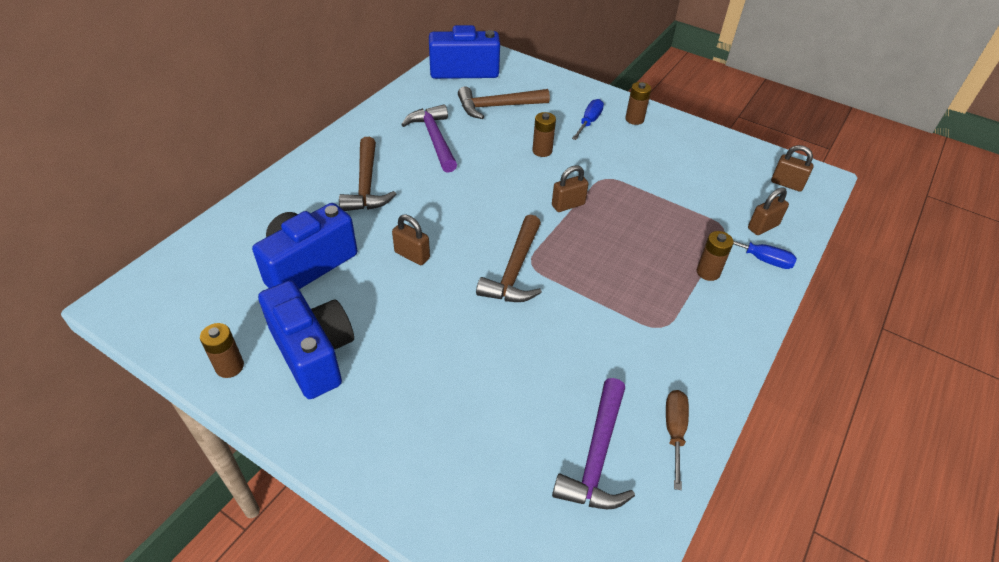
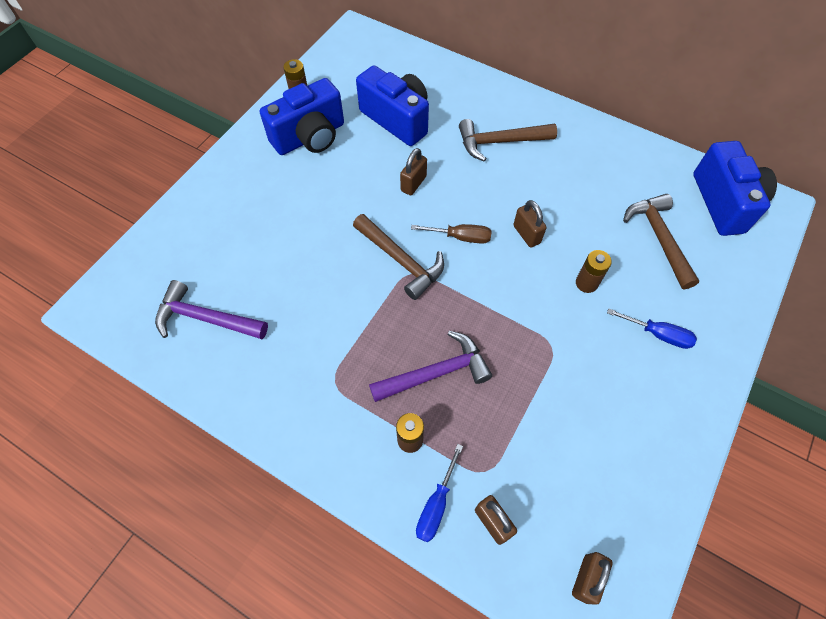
camera: 90 degrees right, 15 degrees up
purple hammer [401,104,457,173] -> purple hammer moved to [369,331,492,402]
brown hammer [476,215,542,302] -> brown hammer turned 150 degrees counterclockwise [353,214,444,300]
brown padlock [552,165,588,212] -> brown padlock moved to [513,200,547,248]
brown battery [625,82,651,125] -> none
brown screwdriver [666,390,689,490] -> brown screwdriver moved to [411,224,491,244]

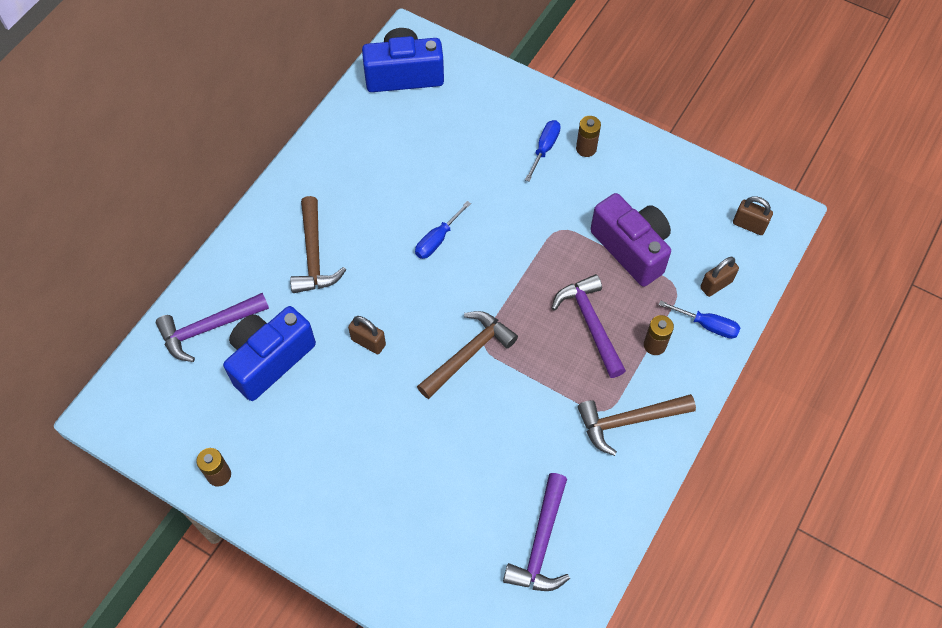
camera: 90 degrees left, 0 degrees up
blue camera [260,78,344,155] -> none
brown screwdriver [411,224,491,244] -> none
brown padlock [513,200,547,248] -> blue screwdriver [415,201,471,259]
brown battery [576,250,612,293] -> brown battery moved to [576,116,601,157]
brown hammer [623,194,699,290] -> brown hammer moved to [578,394,696,456]
none -> purple hammer [156,293,269,362]
none -> purple camera [590,193,671,287]

